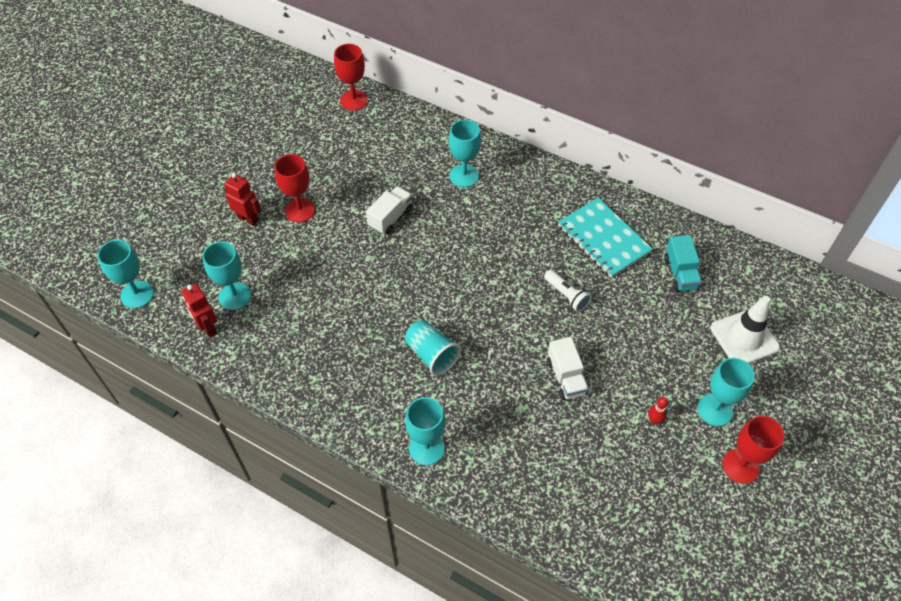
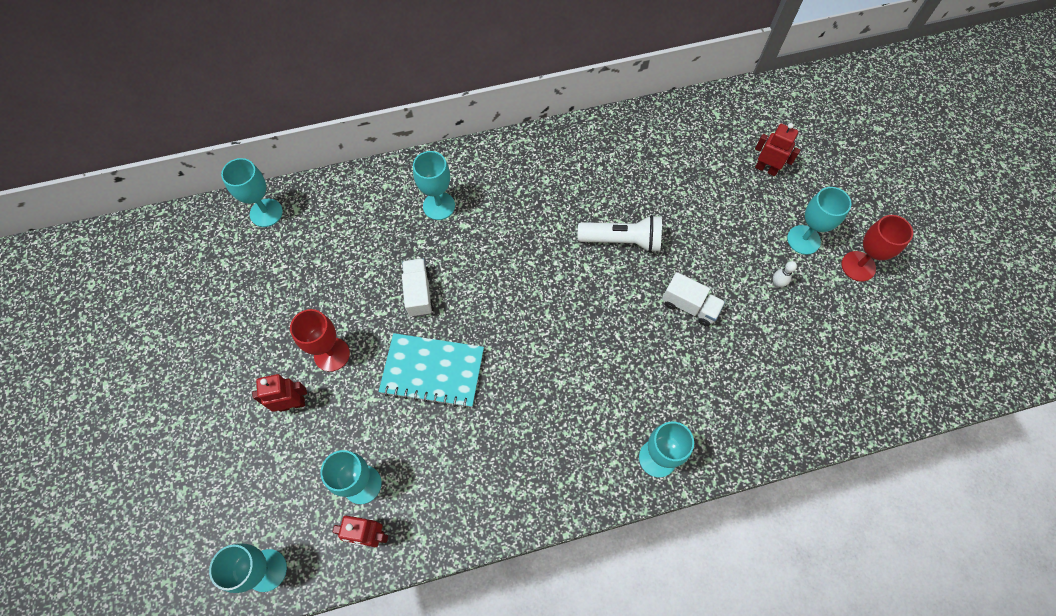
camera: 45 degrees left, 10 degrees up
red goblet [334,44,368,111] -> turquoise goblet [221,158,283,227]
turquoise cup [405,320,461,376] -> none
white flashlight [544,270,591,312] -> white flashlight [578,215,662,253], size x1.57
turquoise notebook [558,198,653,278] -> turquoise notebook moved to [379,333,484,408]
red bowling pin [648,397,668,424] -> white bowling pin [773,261,797,288]
turquoise truck [664,235,702,291] -> none
white traffic cone [710,296,780,364] -> red robot [755,123,800,176]

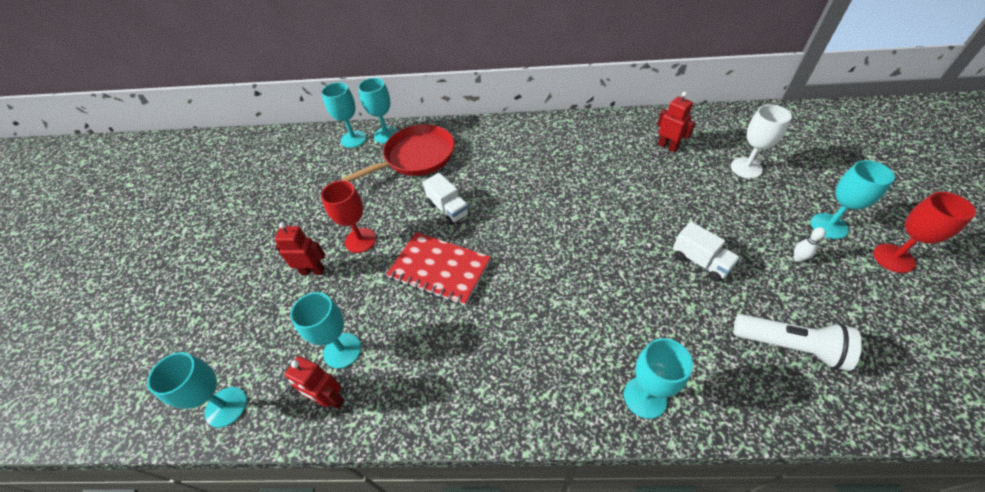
camera: 20 degrees right, 15 degrees down
turquoise notebook [379,333,484,408] -> red notebook [386,232,491,306]
white truck [402,258,434,317] -> white truck turned 135 degrees clockwise [423,173,470,225]
turquoise goblet [413,151,455,220] -> turquoise goblet moved to [358,78,398,143]
white flashlight [578,215,662,253] -> white flashlight moved to [734,314,862,371]
red robot [755,123,800,176] -> red robot moved to [657,92,696,153]
none -> red pan [342,124,455,182]
none -> white goblet [731,105,792,179]

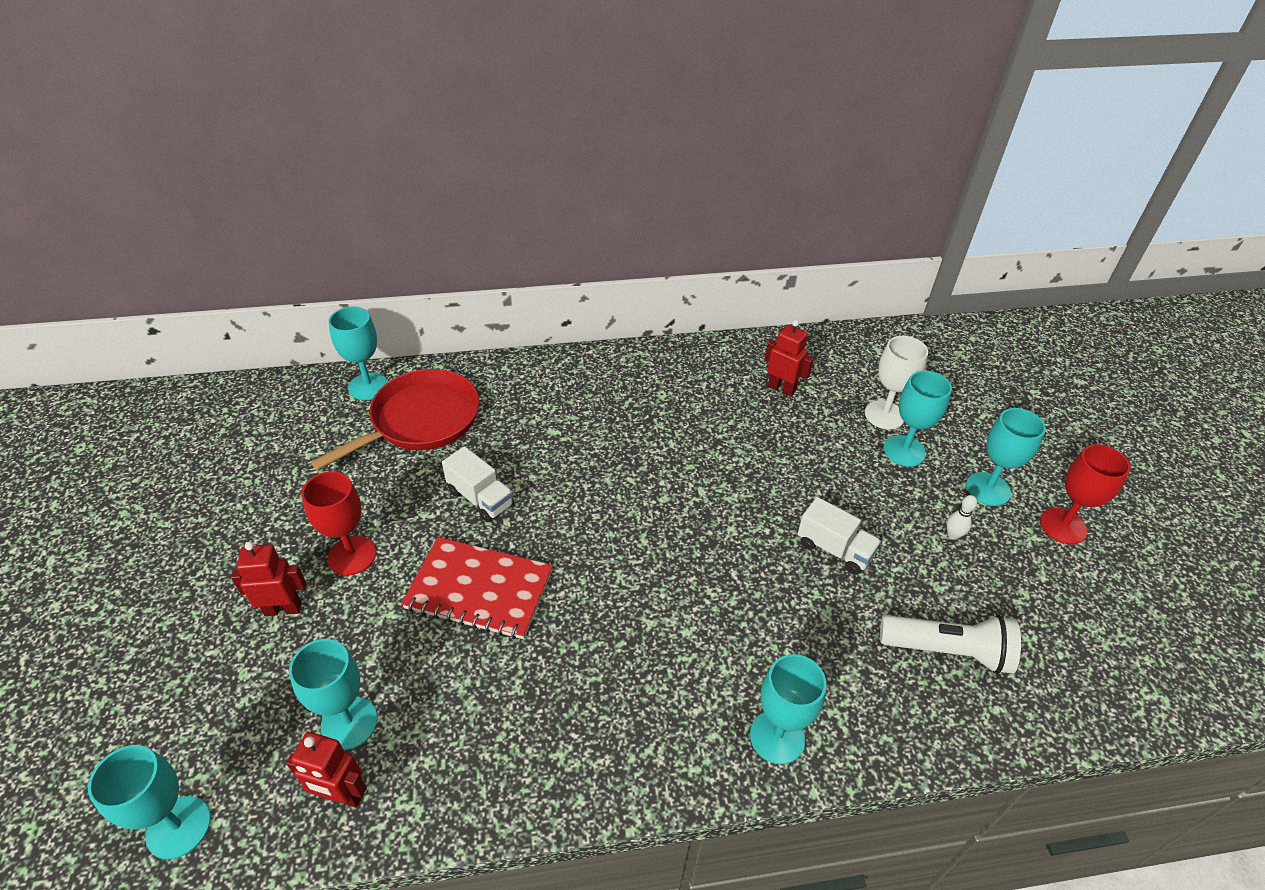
camera: 15 degrees left, 5 degrees down
turquoise goblet [321,82,367,148] -> turquoise goblet moved to [884,371,952,467]

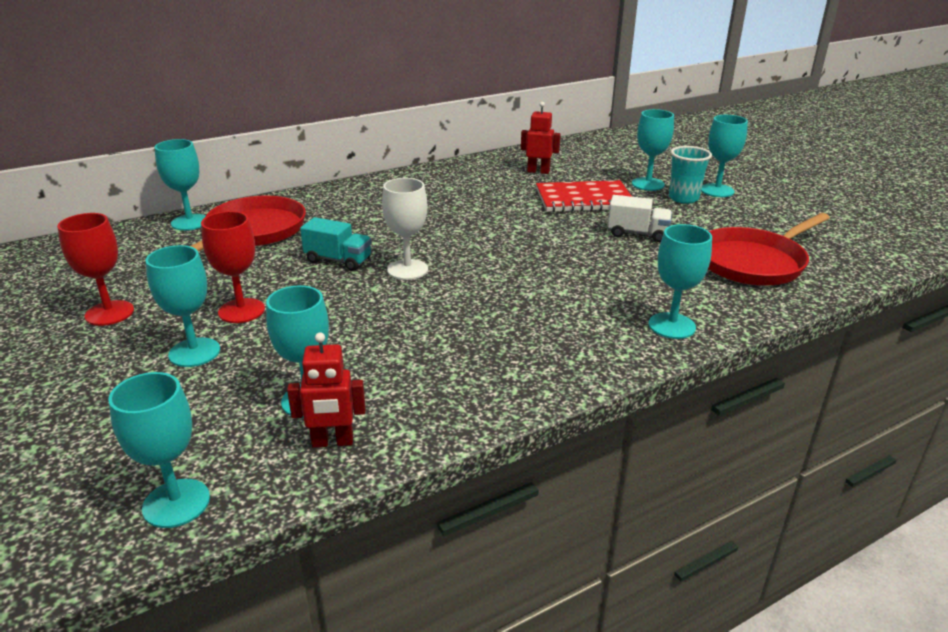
camera: 20 degrees left, 15 degrees down
red robot [231,541,306,616] -> turquoise goblet [145,245,220,367]
red notebook [401,537,553,639] -> red notebook moved to [536,180,632,212]
white truck [442,446,514,522] -> turquoise truck [300,217,372,271]
white goblet [865,336,928,429] -> white goblet moved to [382,178,428,280]
white flashlight [880,615,1021,674] -> red pan [708,213,830,285]
white bowling pin [947,495,977,540] -> none
red goblet [1040,444,1131,544] -> red goblet moved to [57,213,134,326]
none -> turquoise cup [669,146,712,204]

